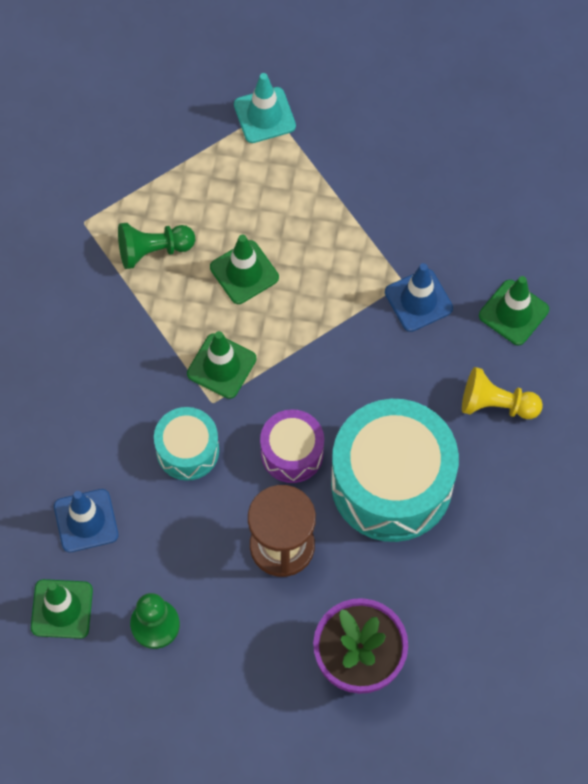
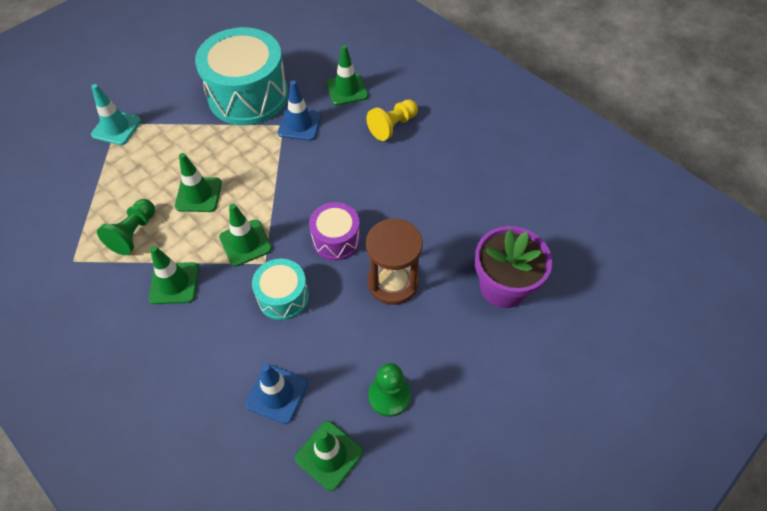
camera: 55 degrees left, 10 degrees down
turquoise drum [331,399,459,542] -> turquoise drum moved to [195,27,288,125]
none -> green traffic cone [149,246,199,304]

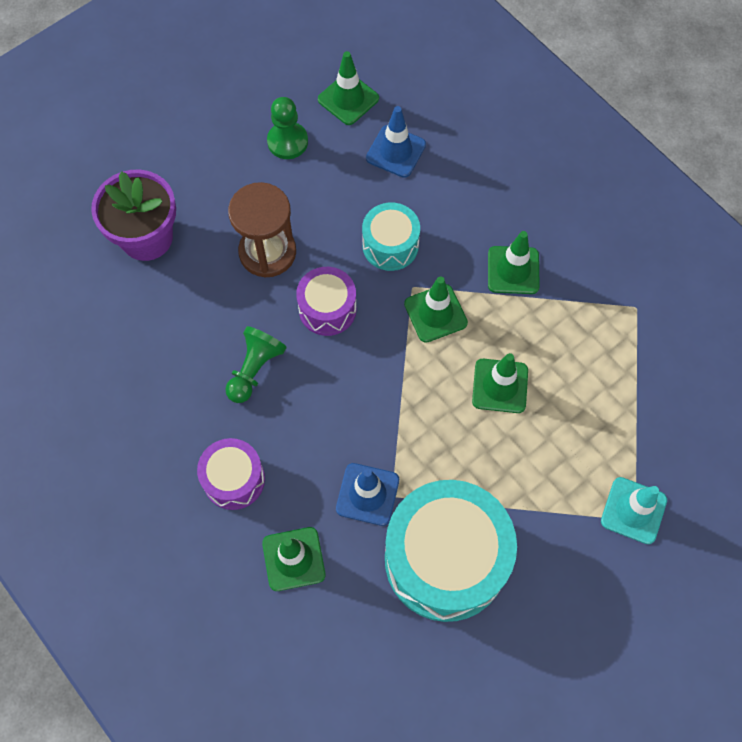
camera: 175 degrees left, 10 degrees up
green pawn [97,199,155,255] -> green pawn moved to [225,326,287,403]
yellow pawn [366,99,418,141] -> purple drum [197,438,265,510]

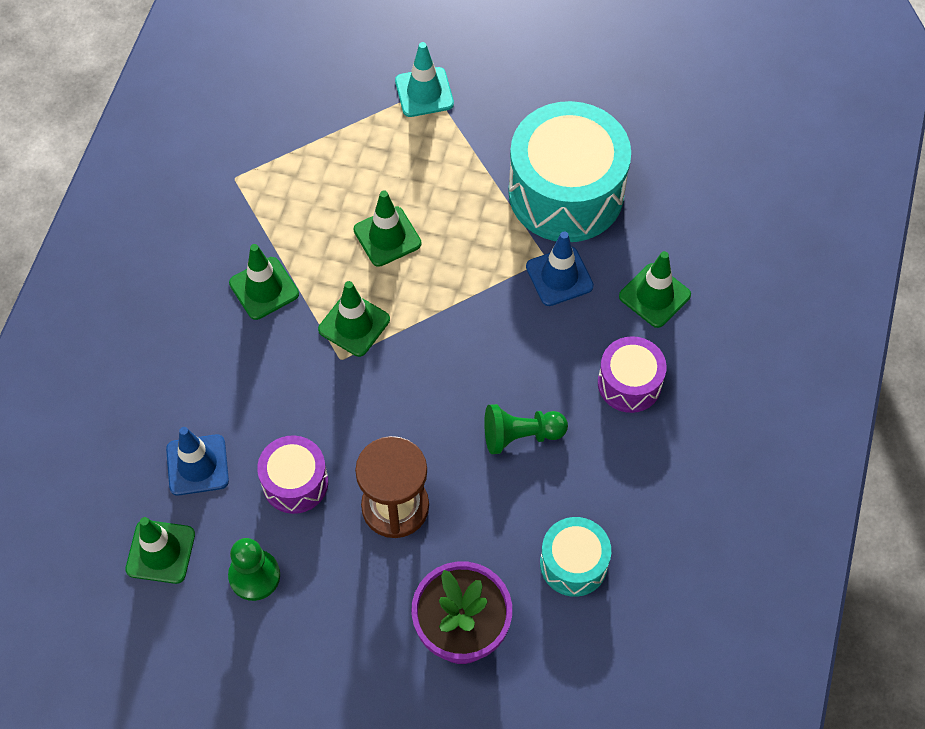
camera: 125 degrees left, 5 degrees down
purple drum [296,267,357,336] -> purple drum moved to [257,435,328,514]
turquoise drum [362,202,420,271] -> turquoise drum moved to [540,517,611,597]

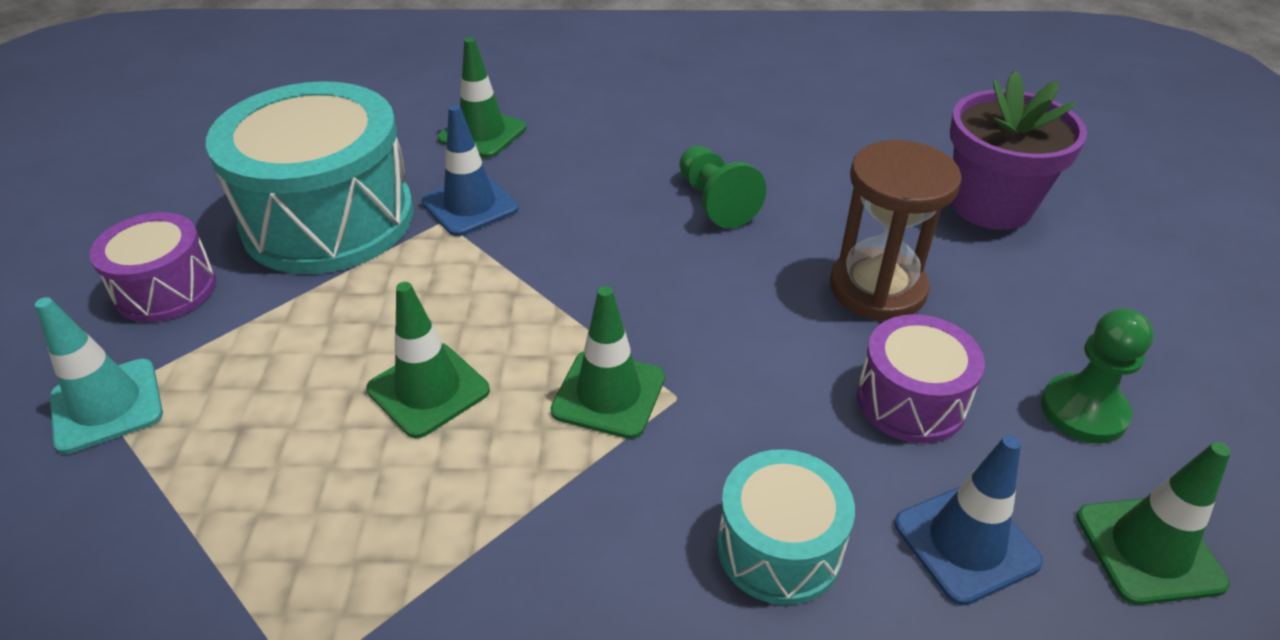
camera: 105 degrees left, 20 degrees down
green traffic cone [229,244,299,320] -> none
turquoise drum [540,517,611,597] -> turquoise drum moved to [717,449,855,605]
purple drum [598,336,667,413] -> purple drum moved to [89,212,216,322]

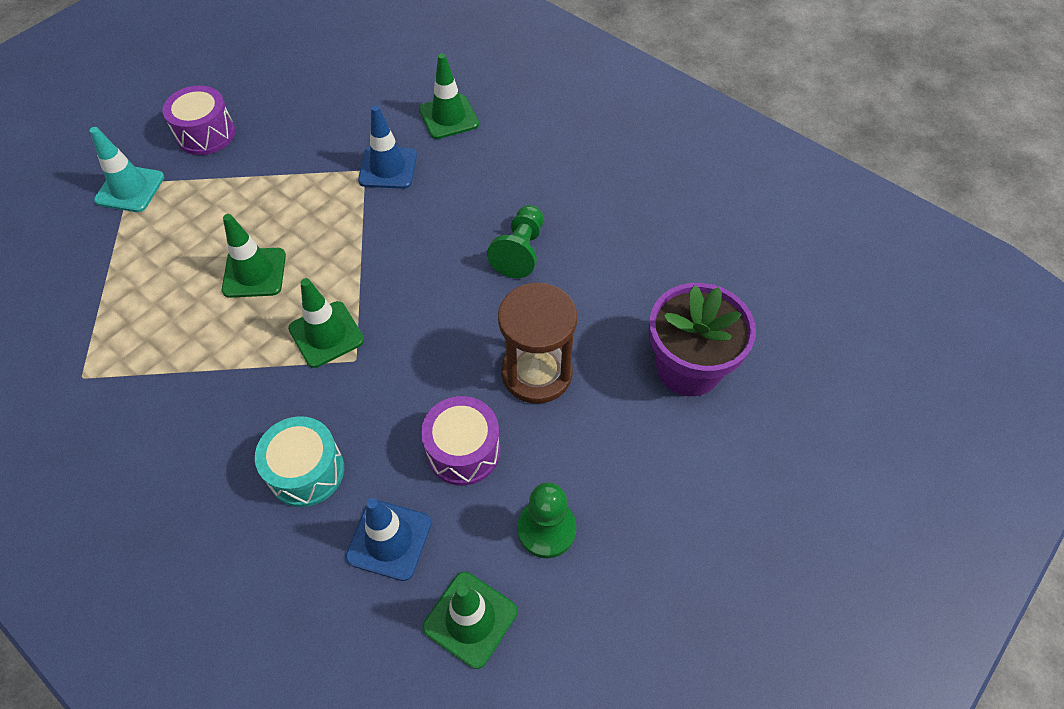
camera: 40 degrees right, 15 degrees up
turquoise drum [206,81,414,274] -> none

